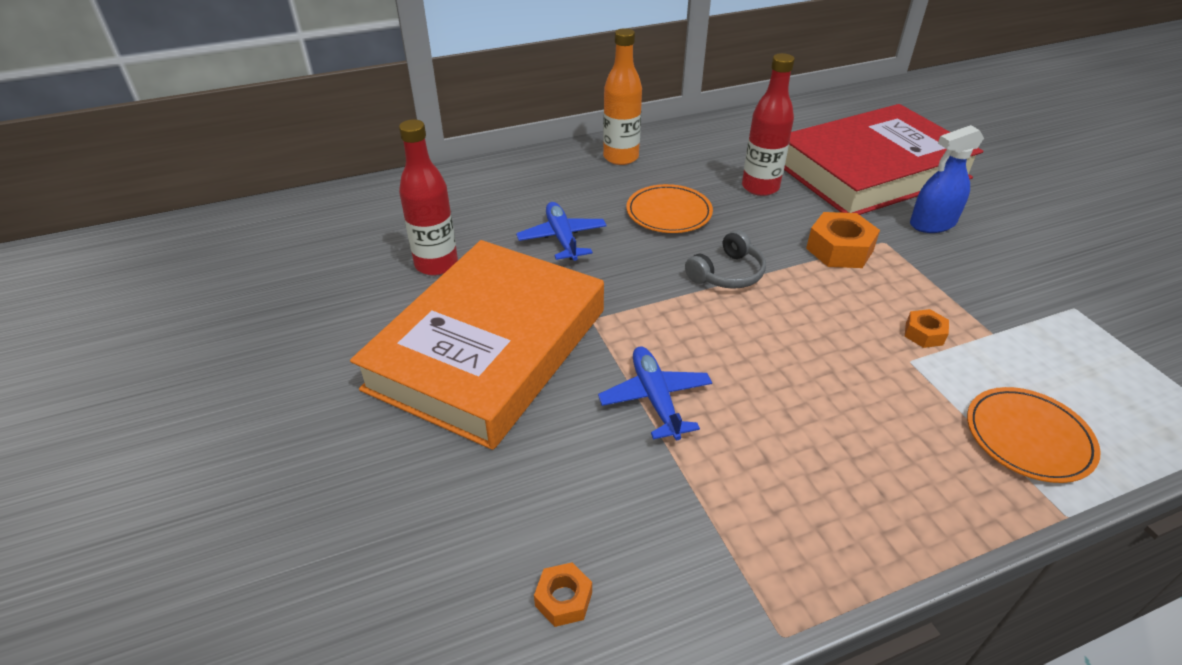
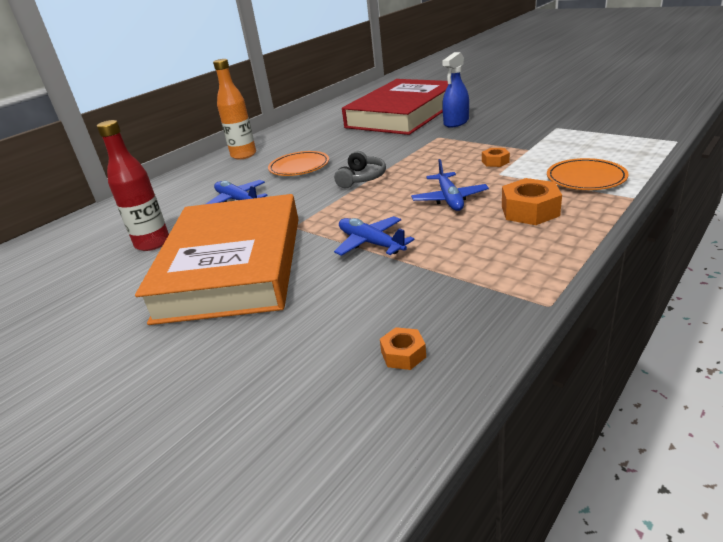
camera: 25 degrees left, 10 degrees down
red bottle [742,53,795,196] -> none
orange nut [806,212,880,268] -> orange nut moved to [502,178,562,225]
none -> blue plane [411,159,489,211]

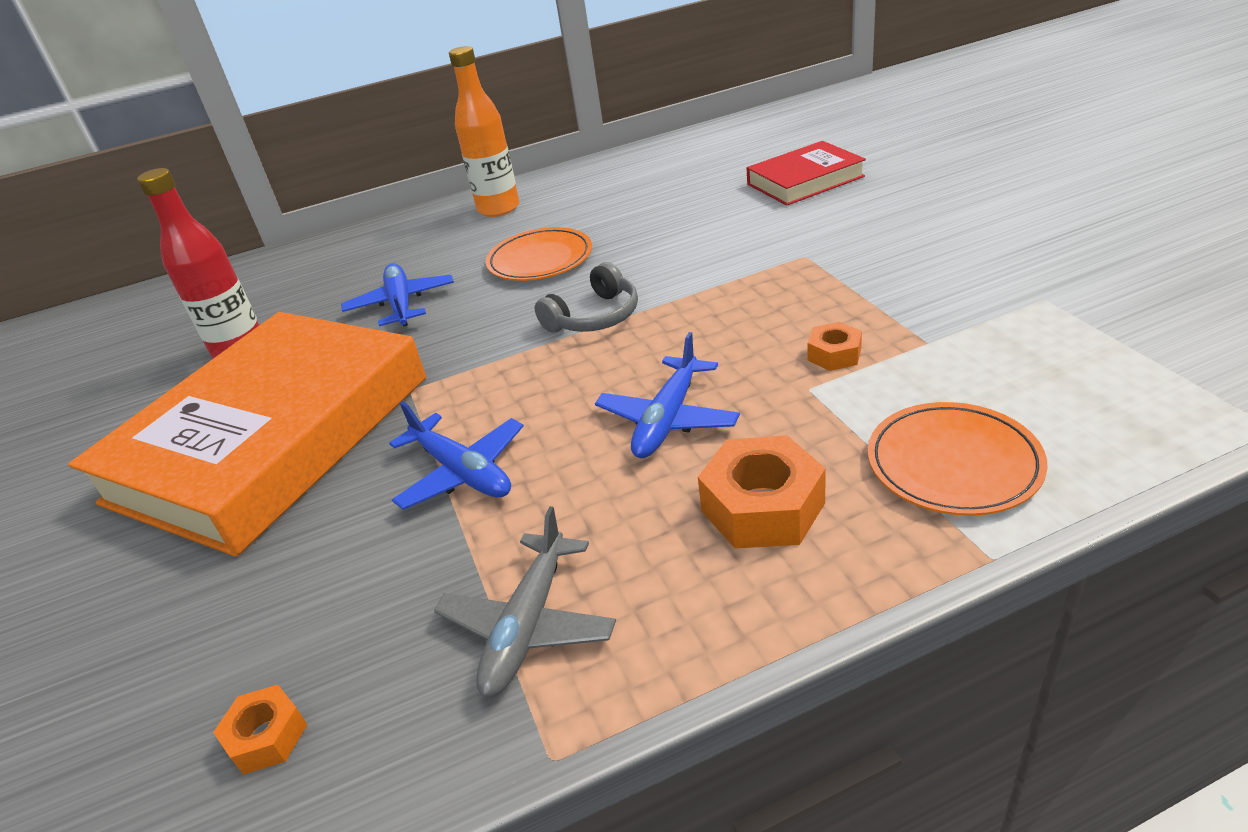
camera: 30 degrees right, 5 degrees up
blue plane [334,216,414,256] -> blue plane turned 150 degrees clockwise [389,401,524,510]
red book [342,79,448,135] -> red book [747,141,866,206], size x0.48
blue spray bottle [442,52,469,128] -> none
none -> grey plane [434,506,616,698]

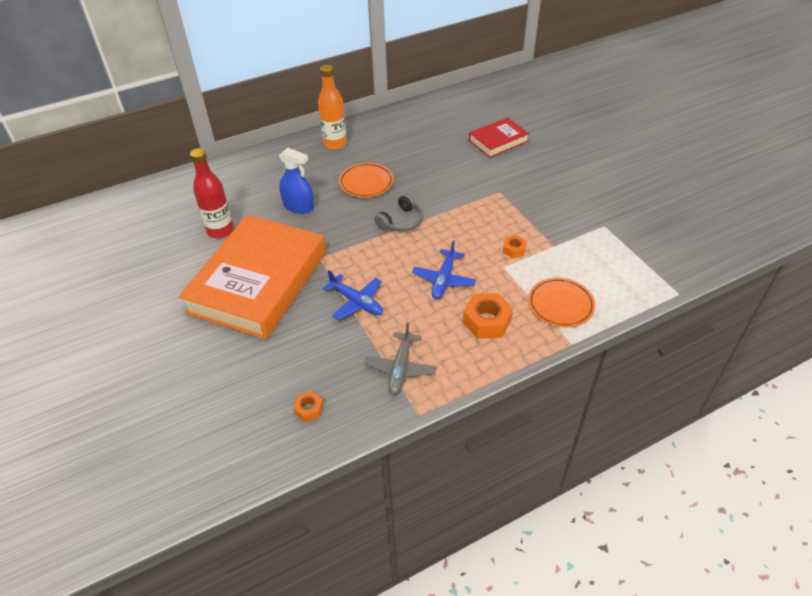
camera: 10 degrees left, 10 degrees up
blue plane [341,263,454,326] -> blue spray bottle [279,147,314,214]

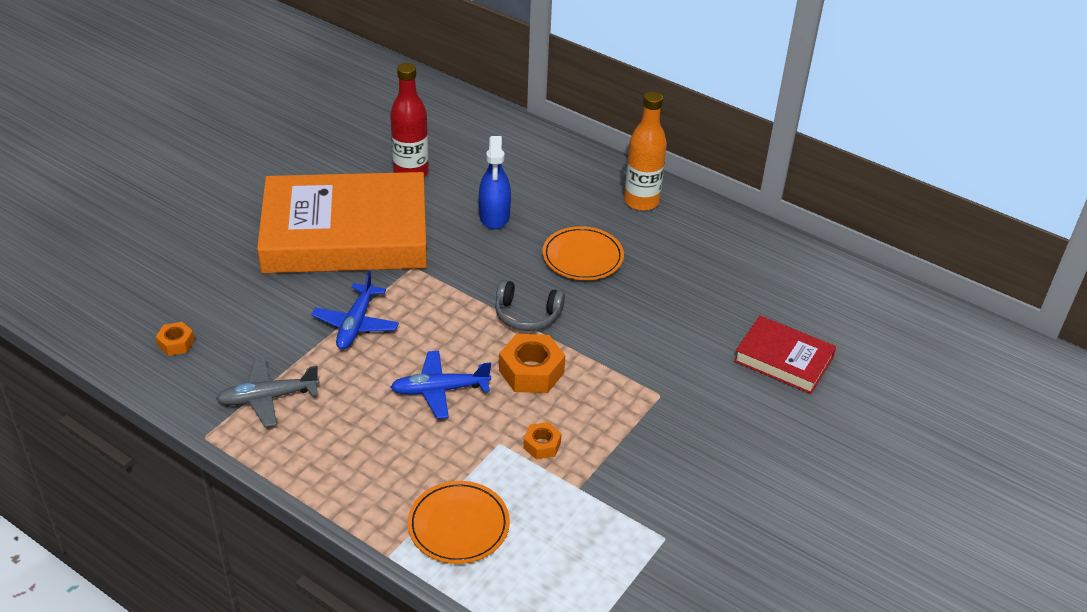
camera: 60 degrees right, 5 degrees down
orange nut [463,293,513,339] -> orange nut moved to [499,334,565,393]

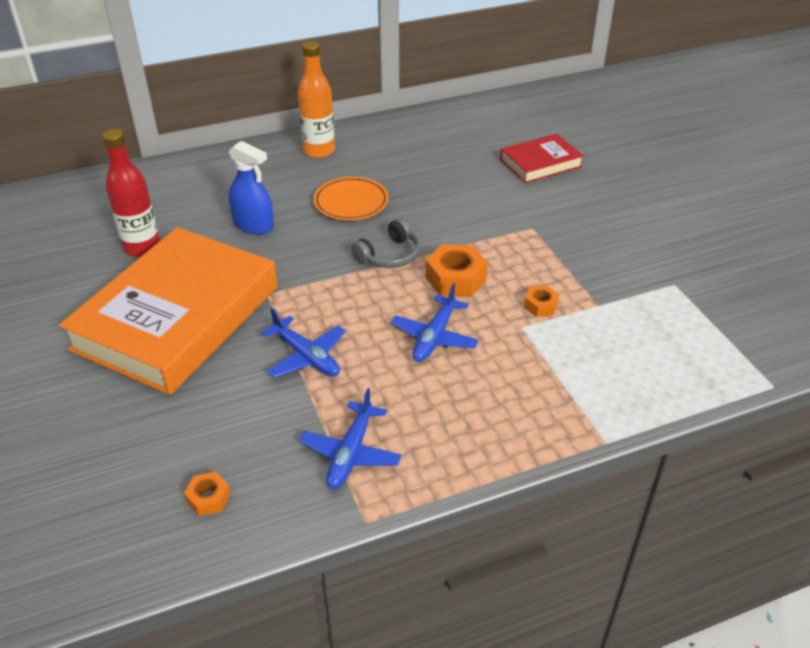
camera: 55 degrees left, 0 degrees up
grey plane [216,358,320,427] -> blue plane [299,388,402,489]
orange plate [408,481,510,564] -> none

